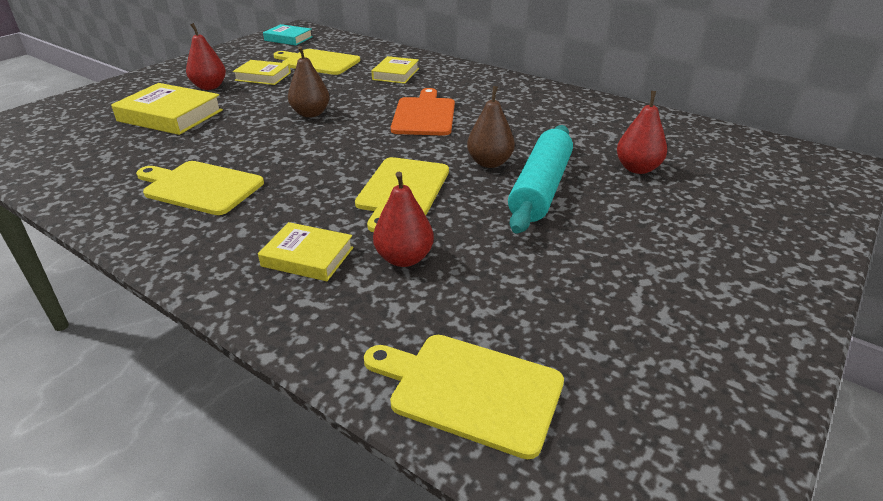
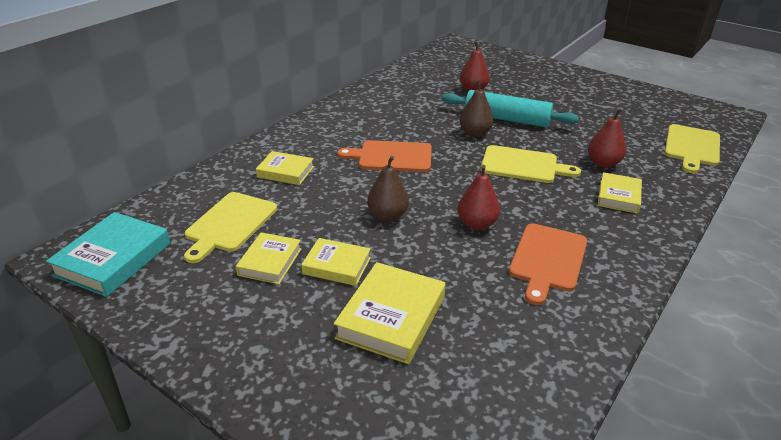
camera: 90 degrees left, 0 degrees up
yellow cutting board [136,161,264,215] -> orange cutting board [509,223,587,305]
red pear [186,23,226,90] -> red pear moved to [458,165,500,230]
turquoise book [263,24,313,45] -> turquoise book [46,212,170,297], size x1.58
none -> yellow book [301,238,371,286]

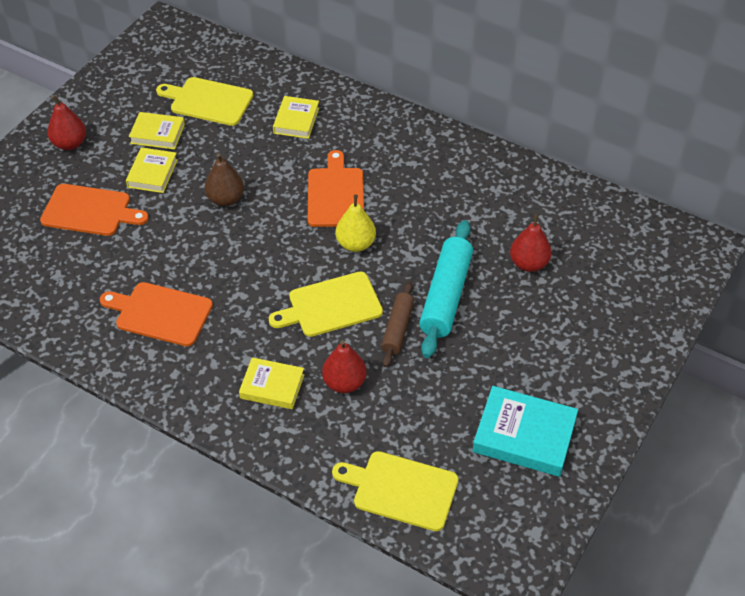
camera: 85 degrees right, 15 degrees up
turquoise book [46,212,170,297] -> turquoise book moved to [473,386,578,477]
yellow book [334,262,446,364] -> orange cutting board [40,184,149,236]
red pear [458,165,500,230] -> red pear moved to [47,95,86,150]
brown pear [460,80,494,137] -> none
yellow cutting board [481,145,581,183] -> yellow cutting board turned 60 degrees clockwise [269,272,383,337]
none -> yellow pear [336,195,376,252]
none -> brown rolling pin [381,281,414,367]

